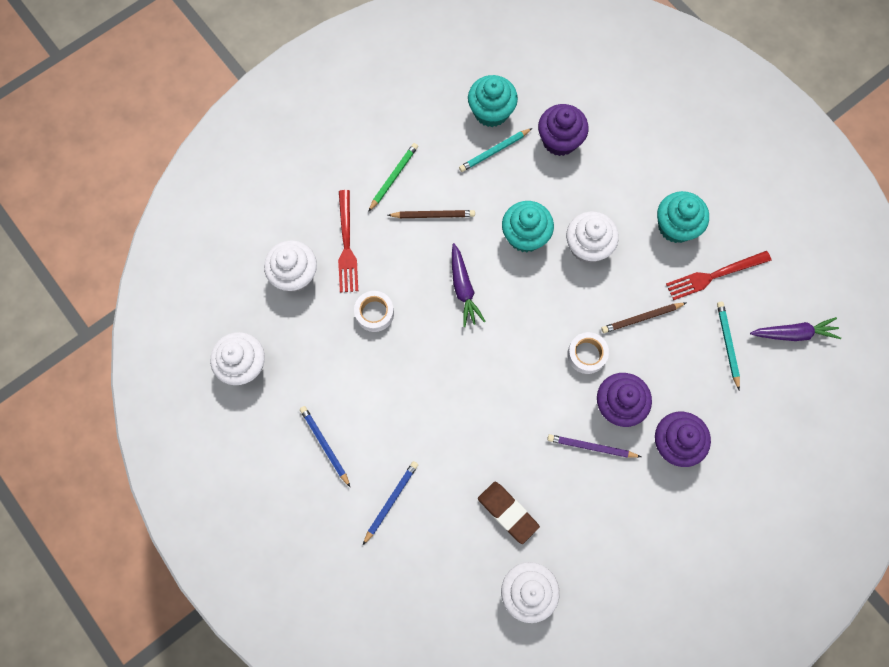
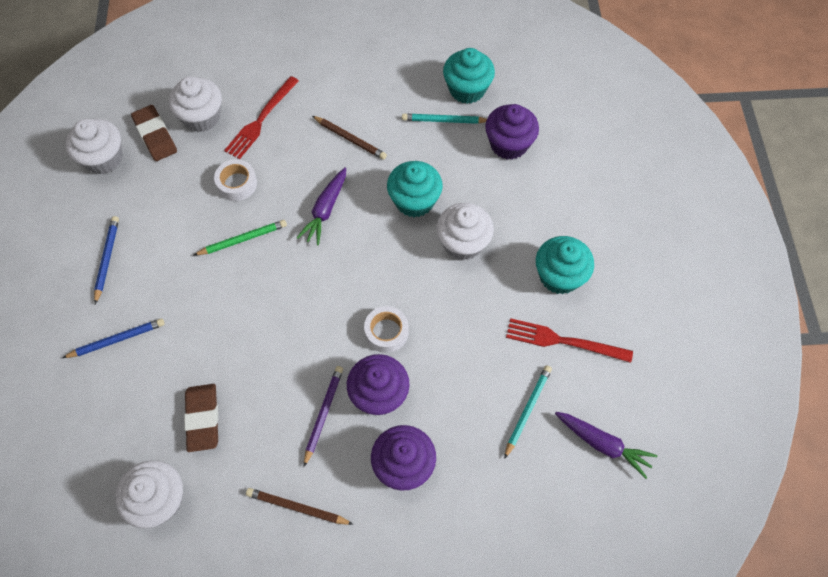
camera: 35 degrees right, 10 degrees down
green pencil [368,143,418,212] -> green pencil moved to [194,220,287,255]
purple pencil [547,434,641,458] -> purple pencil turned 60 degrees clockwise [304,366,343,467]
brown pencil [601,303,686,333] -> brown pencil moved to [246,488,353,525]
none -> brown eraser [131,105,177,161]

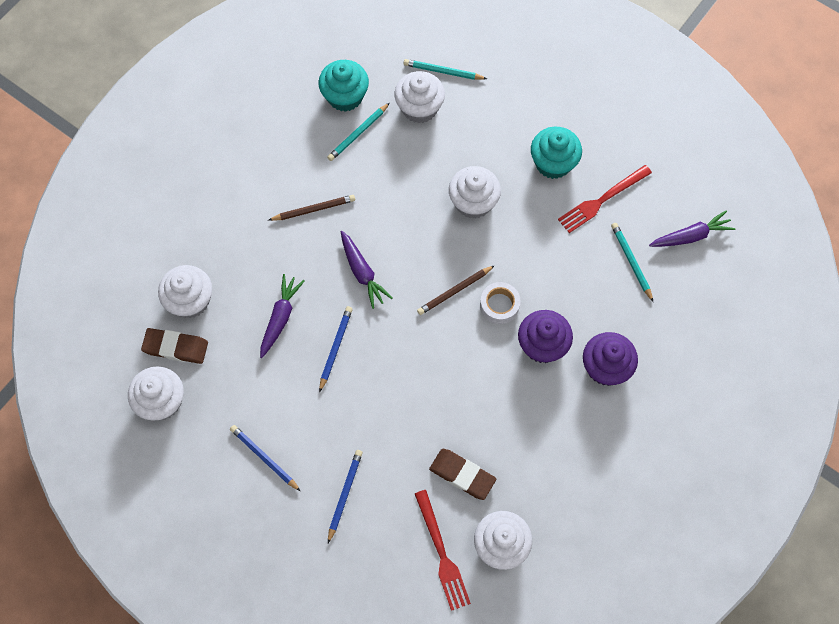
camera: 50 degrees left, 5 degrees up
green pencil [194,220,287,255] -> blue pencil [319,306,353,392]
white tape [214,159,257,201] -> purple carrot [260,274,304,358]
red fork [224,76,299,159] -> red fork moved to [415,490,471,611]
brown pencil [246,488,353,525] -> brown pencil moved to [417,265,495,315]
purple pencil [304,366,343,467] -> none
turquoise cupcake [387,161,443,217] -> none
purple cupcake [485,104,539,160] -> white cupcake [395,71,445,123]
none -> turquoise pencil [404,59,487,80]

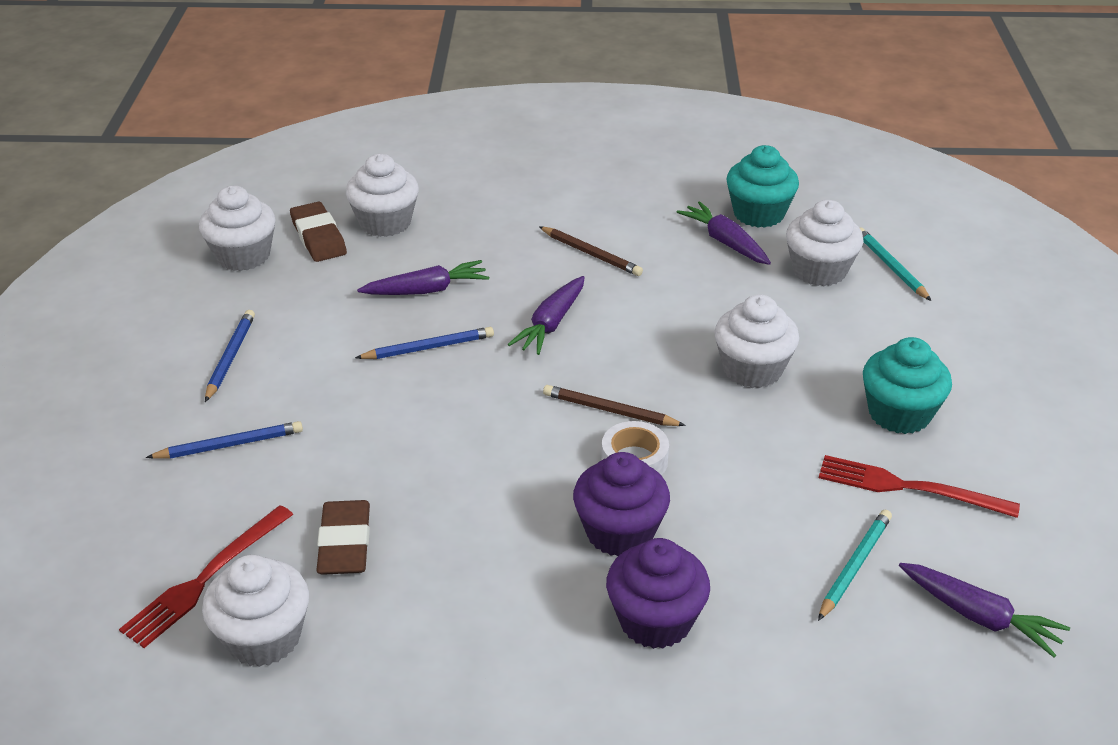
camera: 55 degrees right, 30 degrees down
turquoise pencil [327,103,390,161] -> purple carrot [677,201,771,265]

